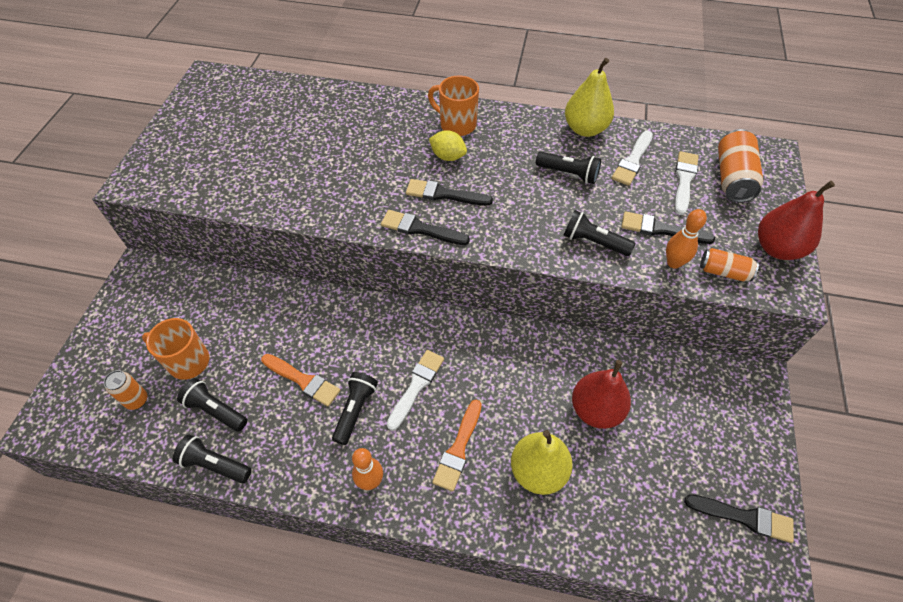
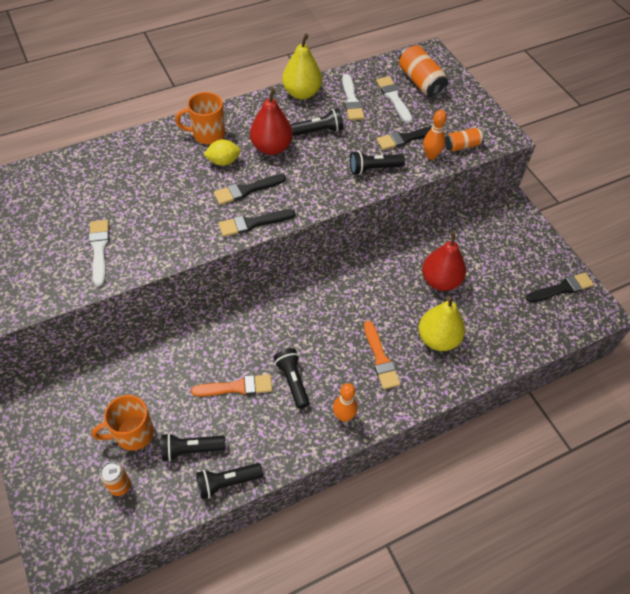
camera: 40 degrees left, 0 degrees up
white brush [387,350,444,431] -> white brush moved to [89,220,109,286]
red pear [758,181,835,260] -> red pear moved to [250,88,293,155]

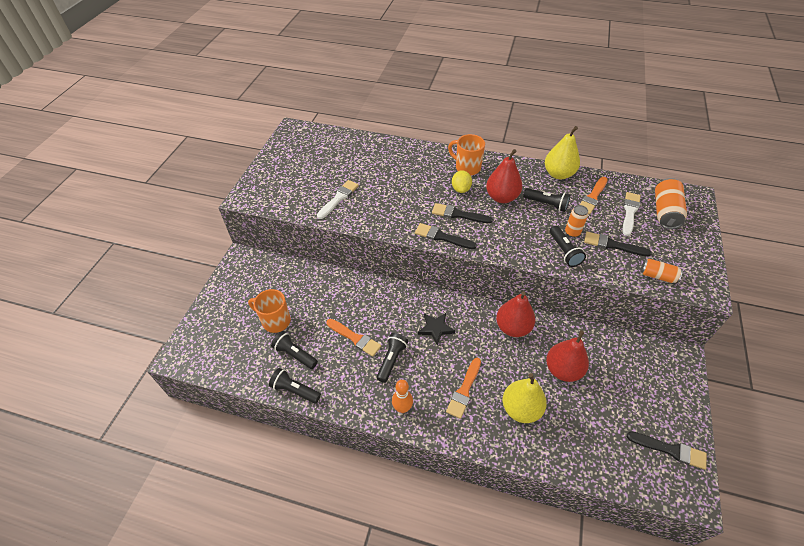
camera: 45 degrees right, 5 degrees down
orange can [100,462,131,496] -> orange can moved to [565,205,588,238]
yellow lemon [203,139,241,166] -> yellow lemon turned 60 degrees clockwise [452,170,472,193]
white brush [342,74,364,120] -> orange brush [580,177,608,214]
black flashlight [350,151,405,175] -> black flashlight turned 135 degrees counterclockwise [550,226,586,267]
orange bowling pin [423,110,447,160] -> none
none -> black star [418,313,455,345]
none -> red pear [496,291,535,337]

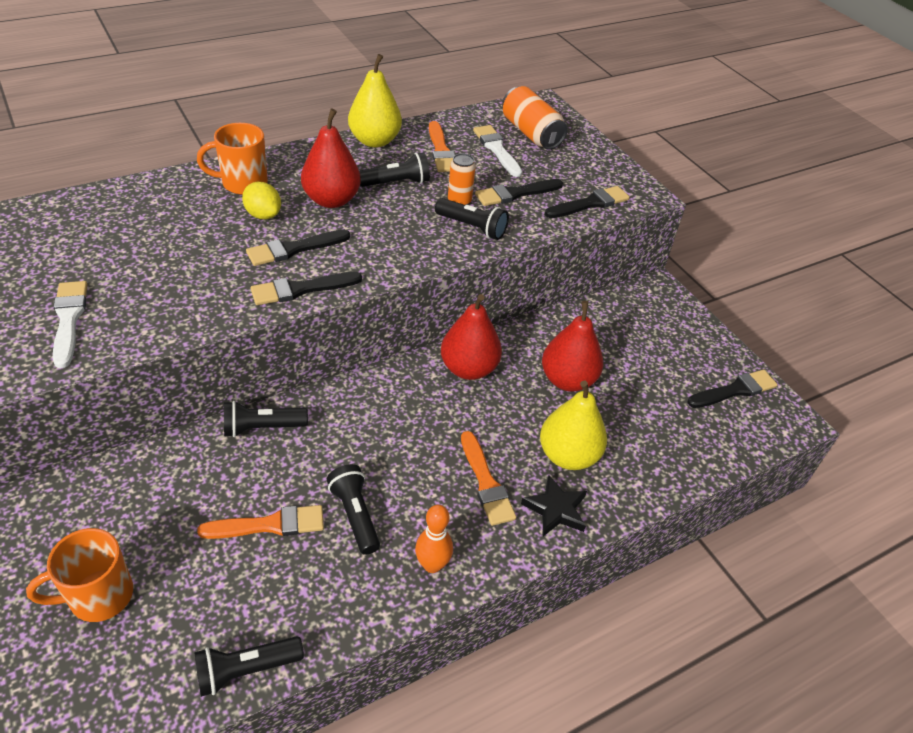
camera: 50 degrees left, 5 degrees down
black flashlight [271,331,318,369] -> black flashlight moved to [224,401,308,437]
black star [418,313,455,345] -> black star moved to [521,475,587,536]
orange can [640,259,683,283] -> black brush [545,186,630,218]

